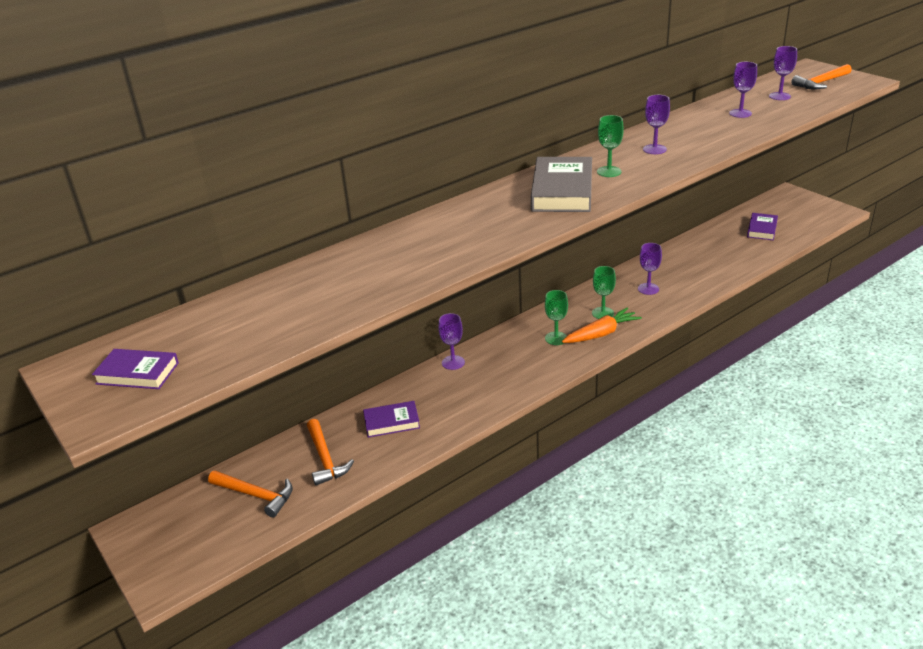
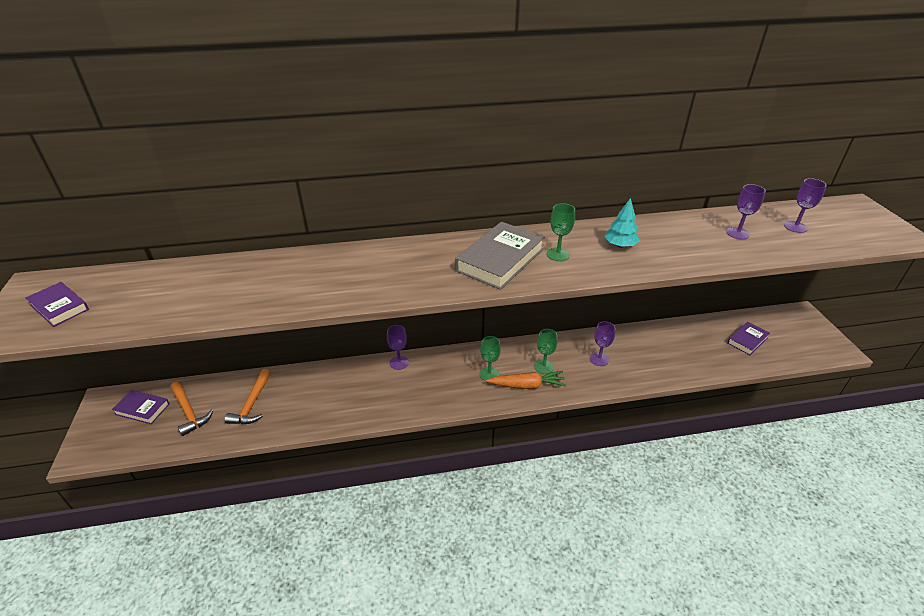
camera: 25 degrees right, 5 degrees up
purple book [363,401,420,438] -> purple book moved to [112,390,170,424]
purple goblet [643,95,670,154] -> turquoise tree [604,198,640,248]
orange hammer [791,64,852,89] -> none

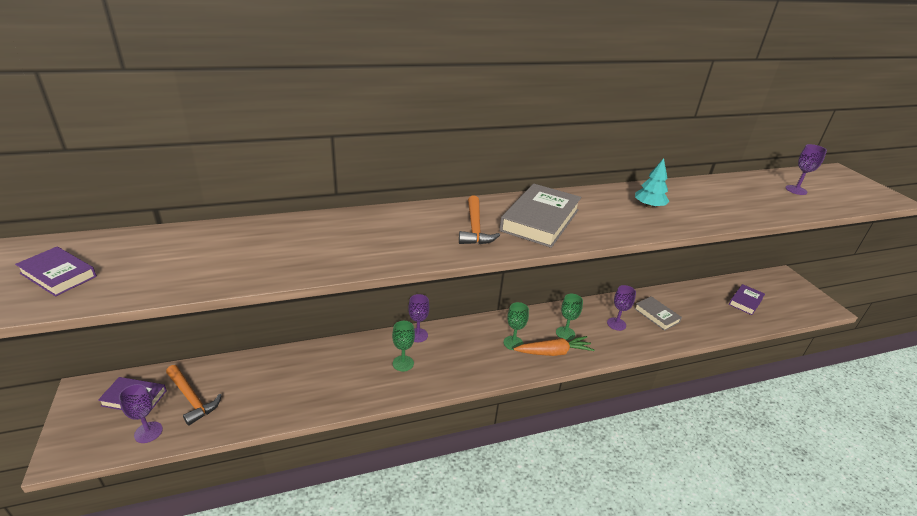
camera: 10 degrees left, 5 degrees down
orange hammer [225,369,271,424] -> orange hammer moved to [459,196,500,244]
green goblet [547,203,575,261] -> green goblet moved to [392,321,415,372]
purple goblet [726,184,766,240] -> purple goblet moved to [119,384,163,443]
none -> grey book [634,296,682,331]

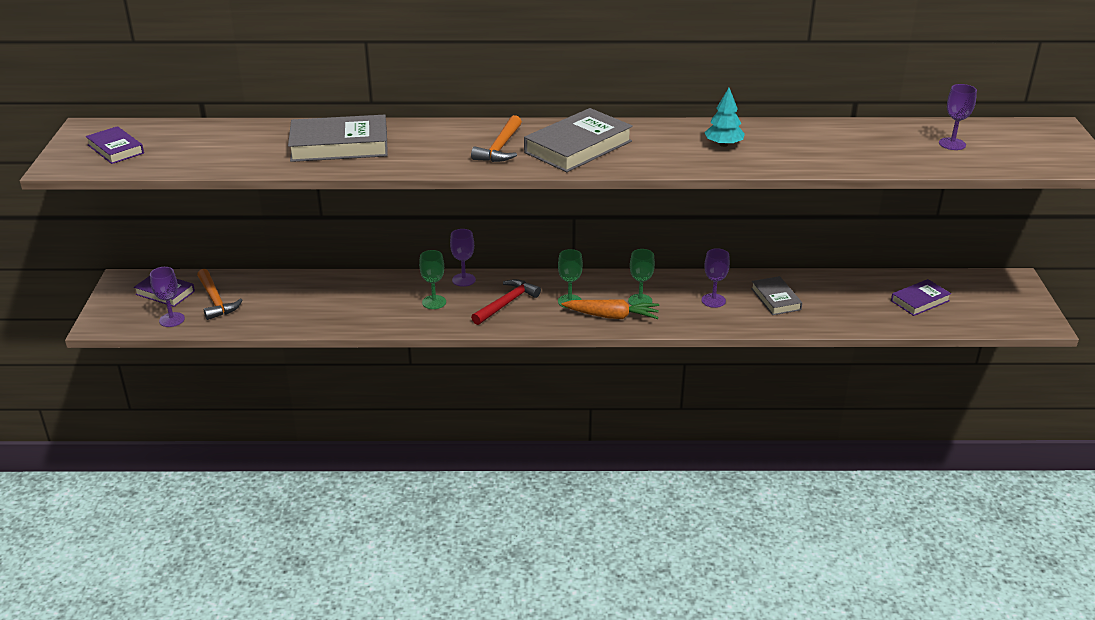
camera: 20 degrees right, 0 degrees up
none -> grey book [288,115,388,162]
none -> red hammer [471,279,541,325]

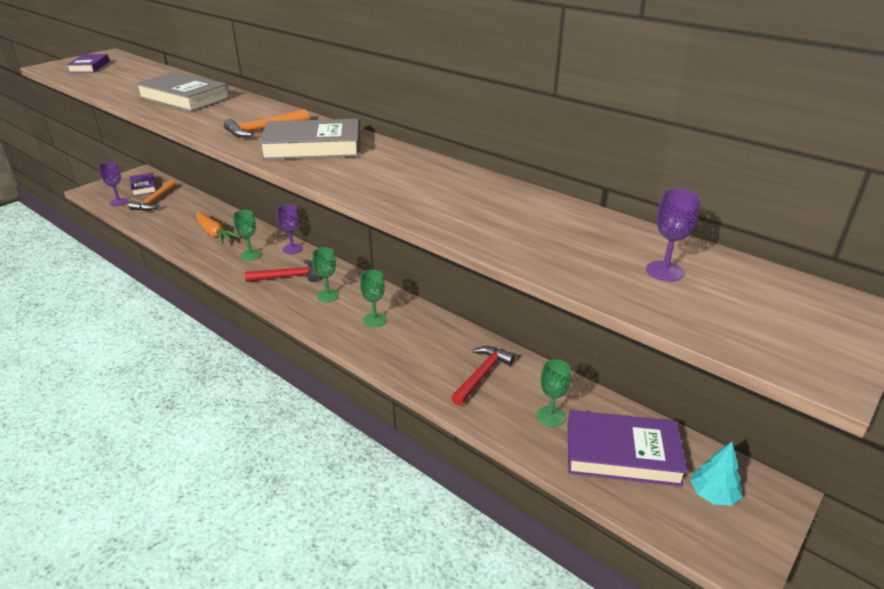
camera: 40 degrees right, 0 degrees up
orange carrot [562,300,659,319] -> orange carrot moved to [196,213,241,244]
purple goblet [702,248,730,308] -> none
turquoise tree [704,88,745,147] -> turquoise tree moved to [690,442,743,506]
grey book [751,276,802,315] -> red hammer [451,346,515,406]
purple book [891,279,951,316] -> purple book [568,410,688,487], size x1.73
none -> green goblet [537,359,571,427]

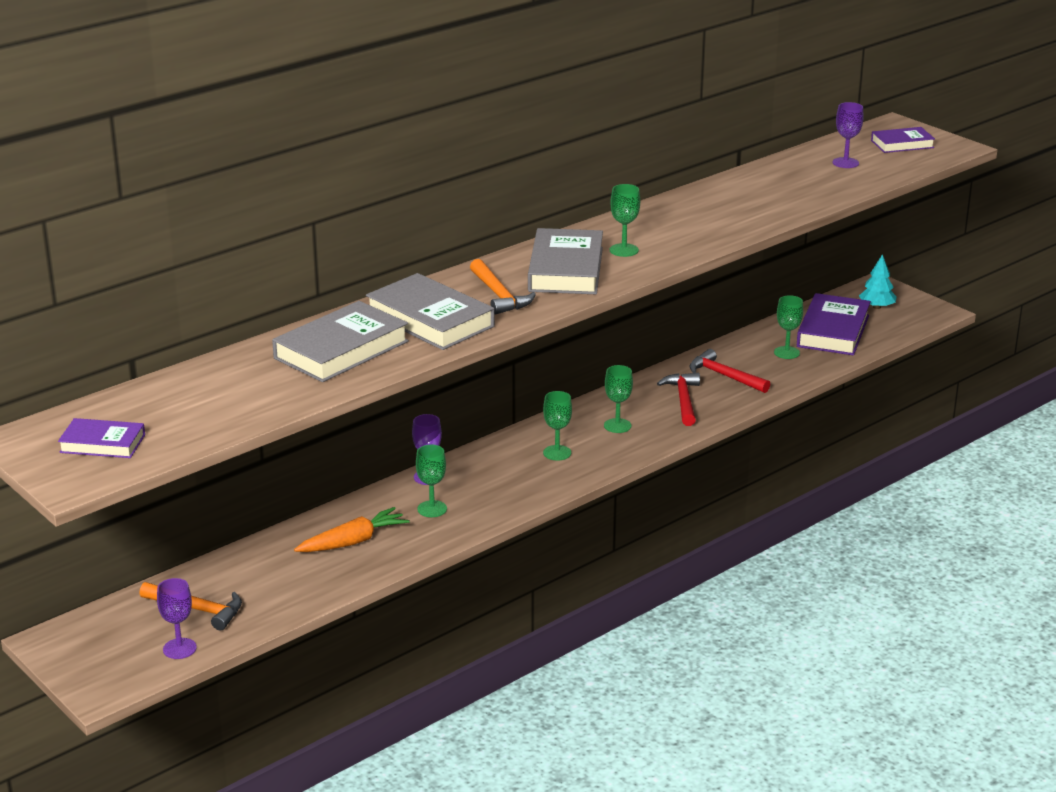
camera: 80 degrees left, 5 degrees down
purple book [130,173,157,196] -> purple book moved to [871,127,935,153]
red hammer [245,260,319,282] -> red hammer moved to [657,373,700,426]
none -> grey book [366,273,495,350]
none -> green goblet [610,184,640,257]

